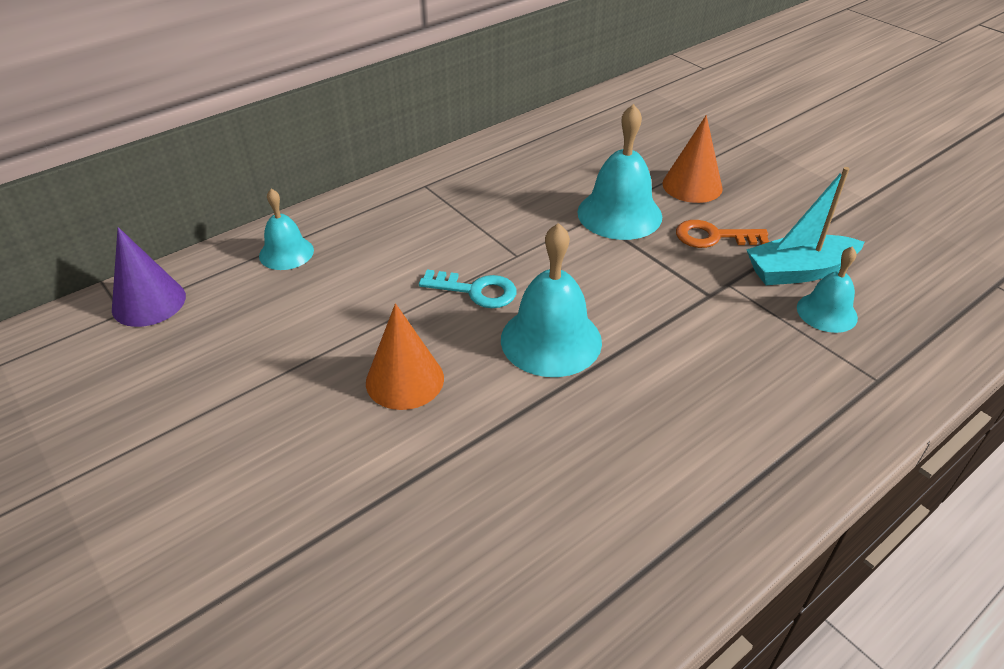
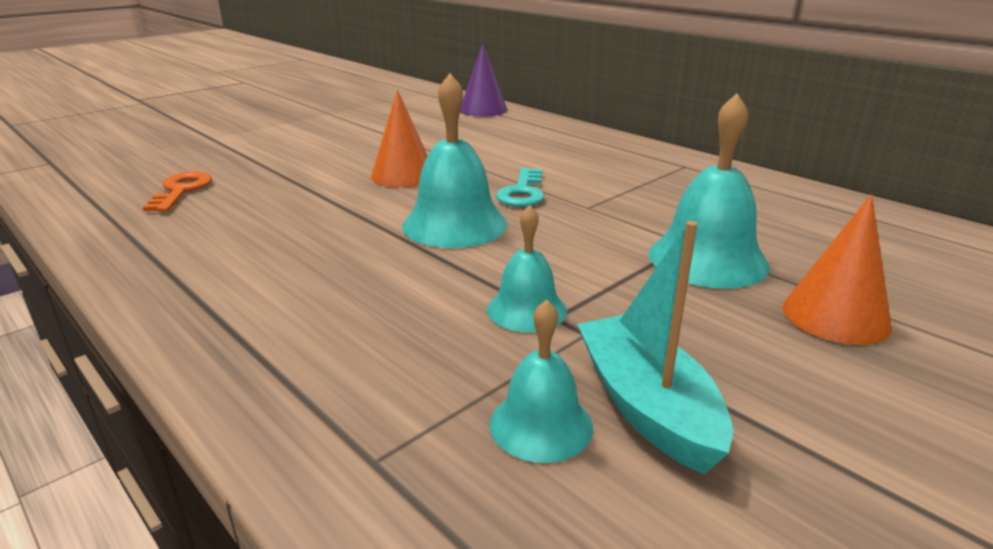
camera: 85 degrees right, 15 degrees down
turquoise bell [259,189,314,270] -> turquoise bell moved to [487,205,567,333]
orange key [676,220,769,248] -> orange key moved to [143,171,212,212]

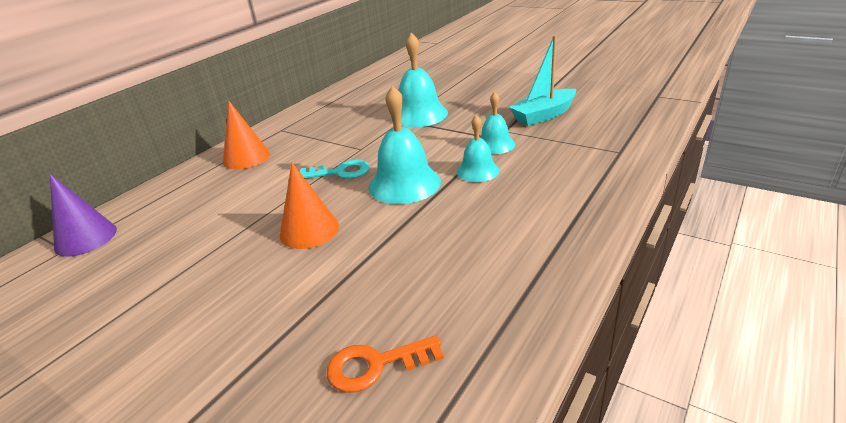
camera: 100 degrees left, 5 degrees up
turquoise bell [489,299,593,463] -> turquoise bell moved to [457,115,500,182]
orange cone [782,194,892,345] -> orange cone moved to [223,101,270,169]

